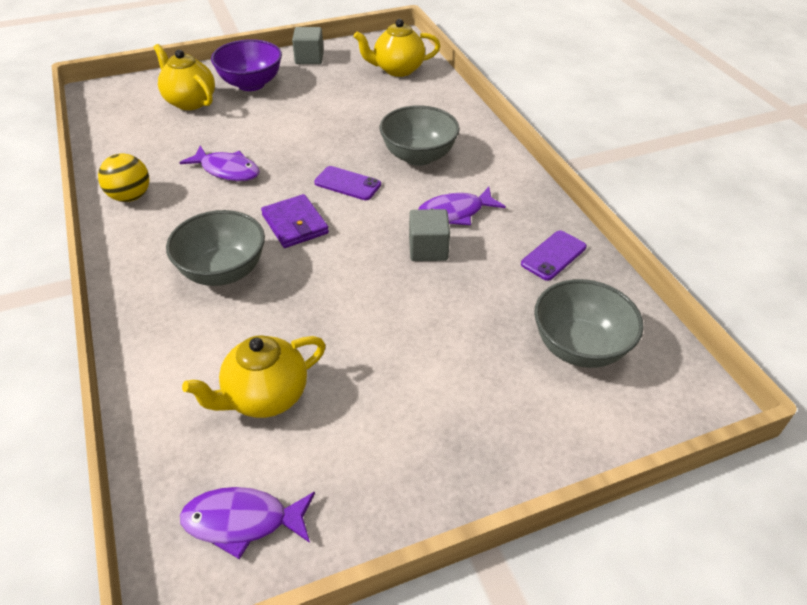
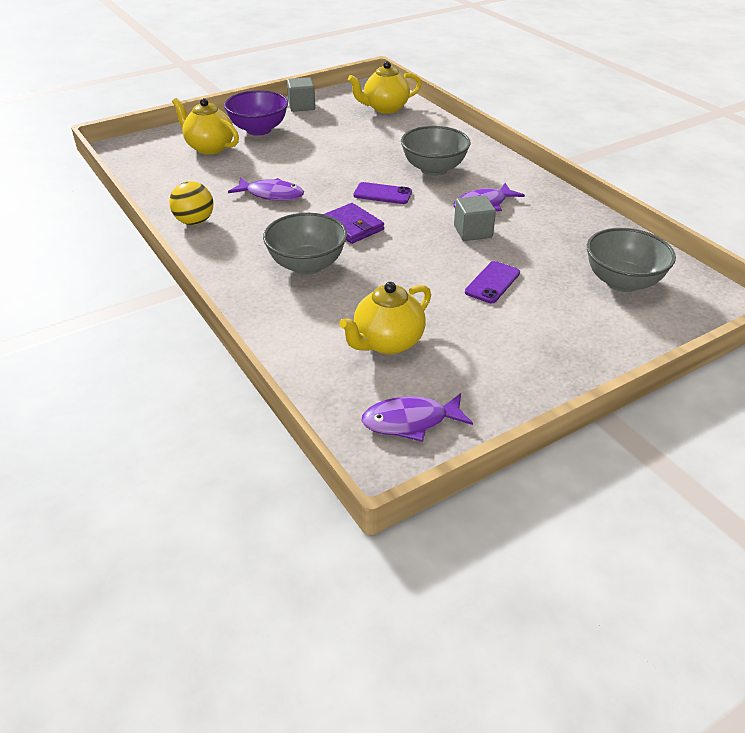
camera: 10 degrees left, 5 degrees down
purple phone [521,231,587,281] -> purple phone moved to [465,261,520,303]

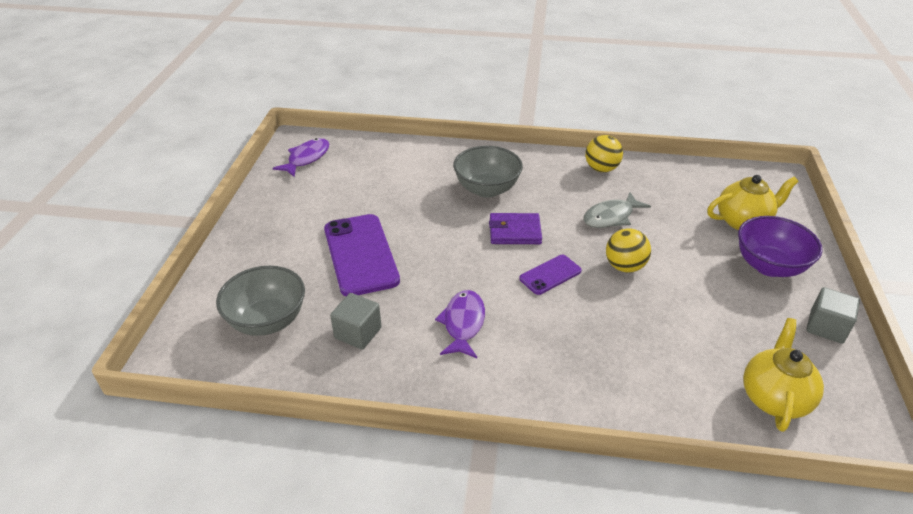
camera: 130 degrees right, 0 degrees up
purple fish [228,177,304,201] -> grey fish [583,192,651,228]
yellow teapot [339,282,431,355] -> none
grey bowl [401,126,471,176] -> none
grey cube [454,195,496,241] -> grey cube moved to [330,293,382,350]
purple phone [465,261,520,303] -> purple phone [324,214,400,296], size x1.91
none -> yellow ball [606,228,651,273]

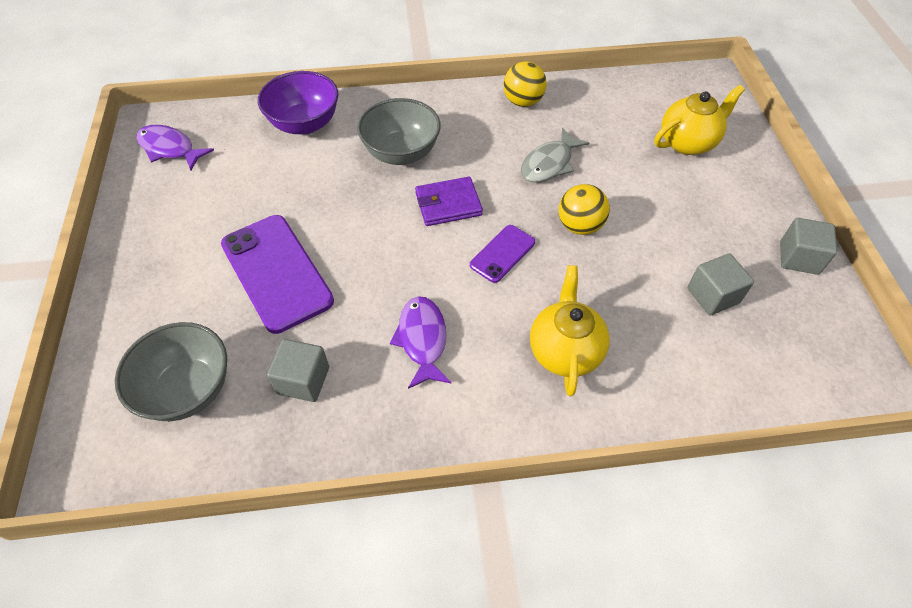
camera: 15 degrees left, 15 degrees up
purple fish [273,138,330,177] -> purple fish turned 75 degrees counterclockwise [136,125,214,170]
purple bowl [738,216,823,277] -> purple bowl moved to [258,71,338,135]
yellow teapot [743,318,824,432] -> yellow teapot moved to [530,265,610,396]
none -> grey cube [687,253,754,316]

